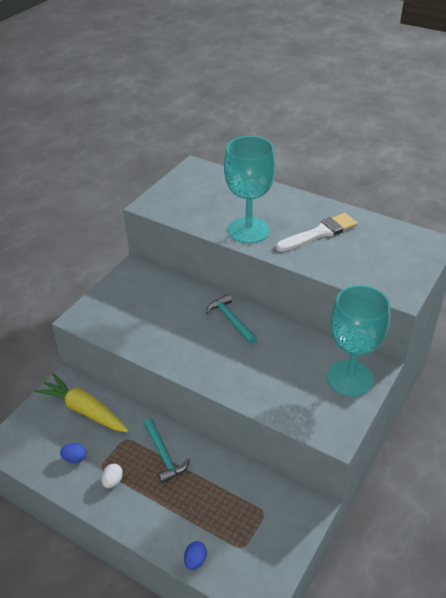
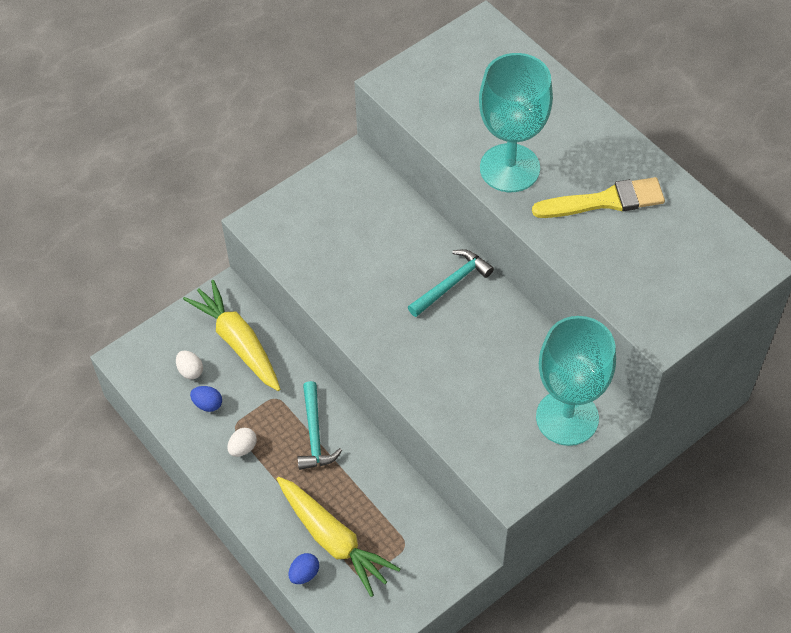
camera: 20 degrees right, 15 degrees up
turquoise hammer [206,294,257,344] -> turquoise hammer turned 60 degrees clockwise [408,249,494,317]
white brush [276,213,358,252] -> yellow brush [532,177,665,218]
none -> white egg [176,351,203,379]
none -> yellow carrot [277,477,400,597]

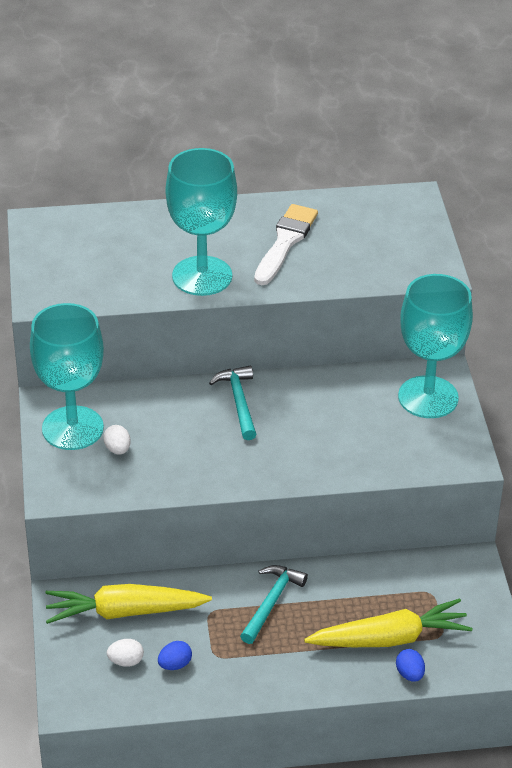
camera: 60 degrees left, 15 degrees down
white egg [228,428,257,457] -> white egg moved to [103,425,131,455]
turquoise hammer [297,381,342,470] -> turquoise hammer turned 90 degrees counterclockwise [240,565,308,644]
yellow brush [532,177,665,218] -> white brush [254,204,318,285]
none -> turquoise goblet [30,303,104,450]

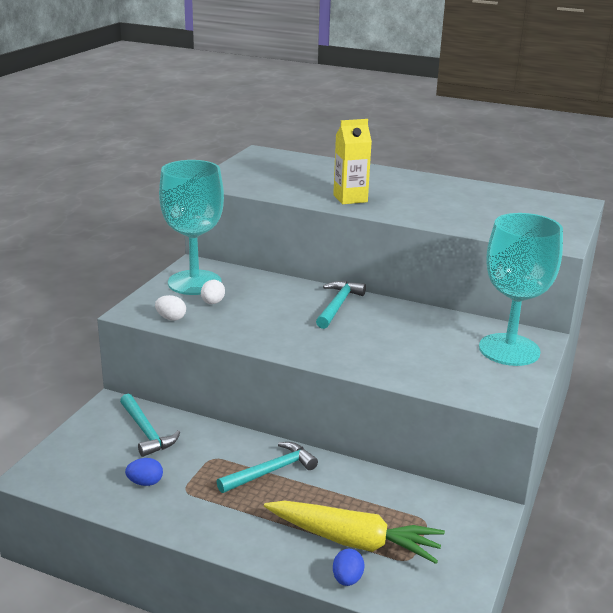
camera: 30 degrees right, 15 degrees down
yellow carrot [45,584,212,624] -> turquoise hammer [120,394,180,457]
white egg [107,639,144,667] -> white egg moved to [155,295,186,321]
turquoise goblet [166,148,237,296] -> yellow carton [333,119,372,204]
white brush [254,204,318,285] -> none

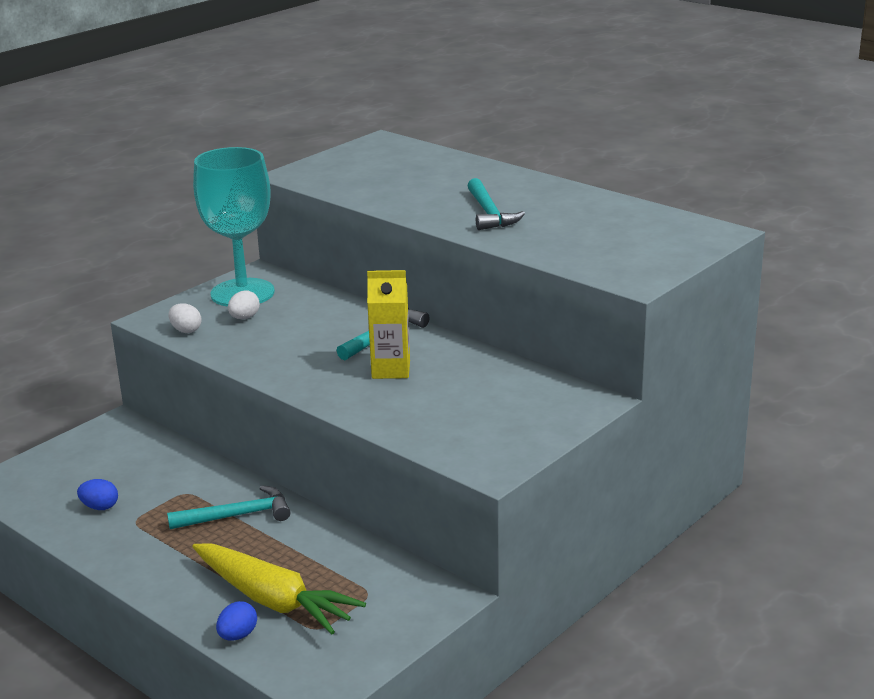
camera: 20 degrees right, 0 degrees up
turquoise hammer [120,394,180,457] -> turquoise hammer moved to [468,178,525,230]
yellow carton [333,119,372,204] -> yellow carton moved to [367,270,410,379]
turquoise goblet [479,213,563,366] -> none

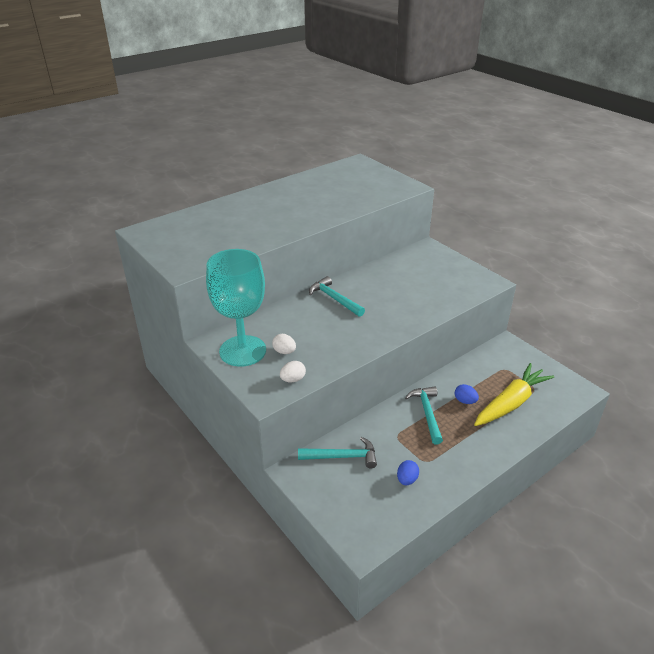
camera: 80 degrees left, 10 degrees up
blue egg [216,601,257,641] -> blue egg moved to [455,384,479,404]
yellow carton [367,270,410,379] -> none
turquoise hammer [468,178,525,230] -> turquoise hammer moved to [298,437,377,468]

